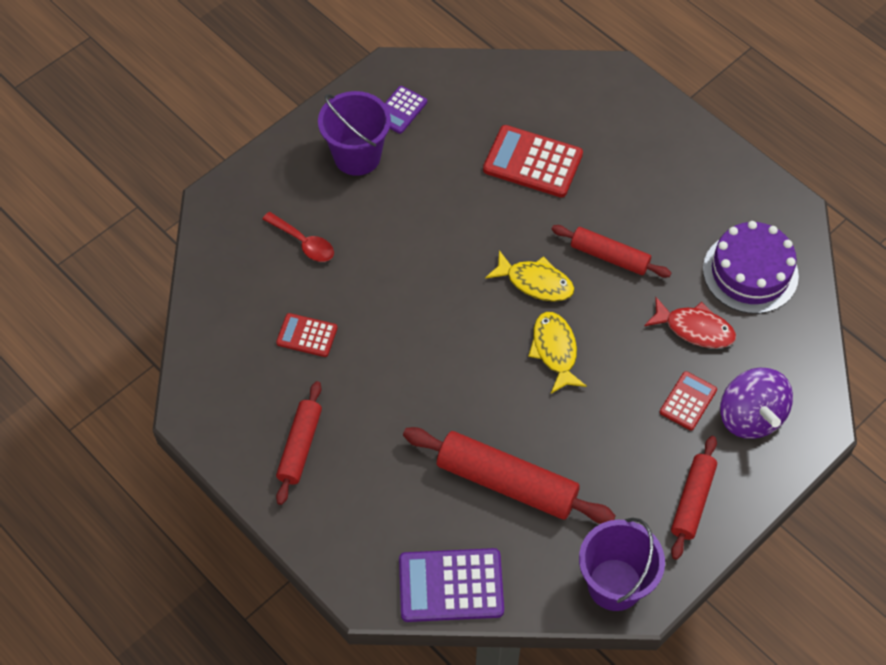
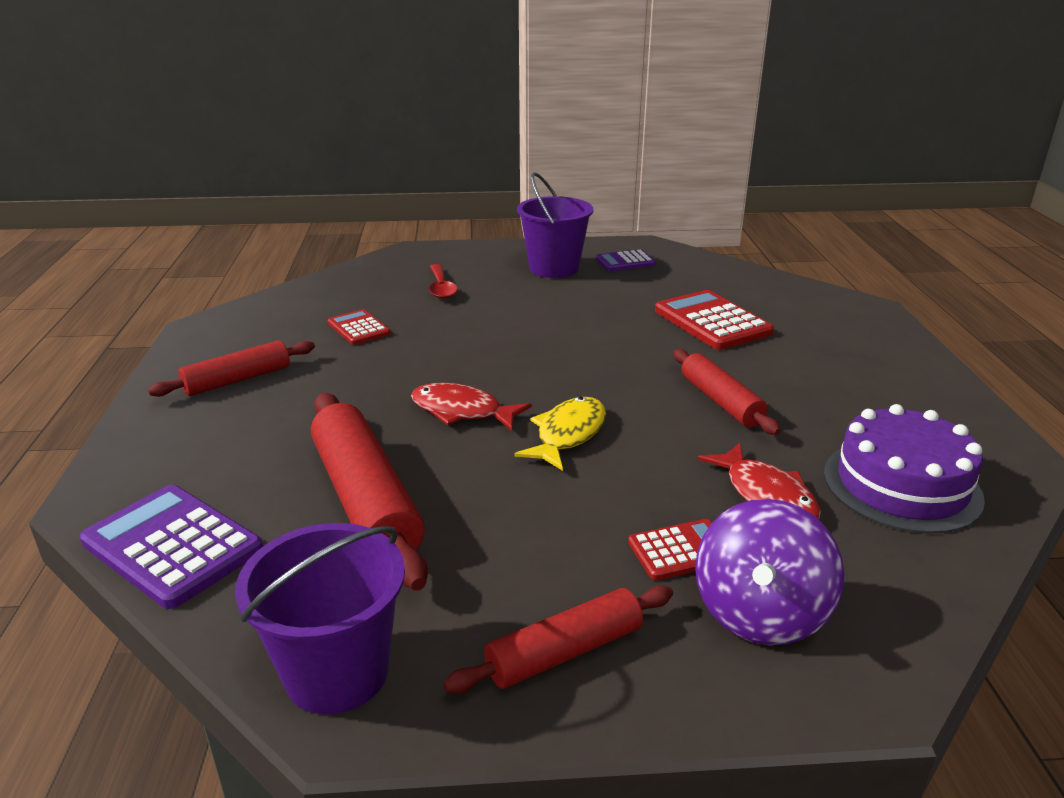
camera: 40 degrees right, 30 degrees down
yellow fish [485,250,574,302] -> none
none -> red fish [411,383,532,431]

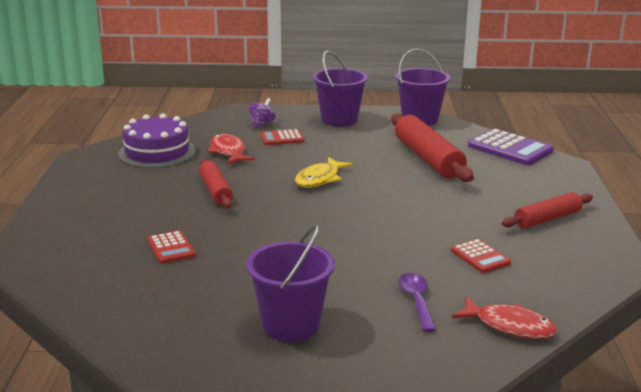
camera: 175 degrees left, 5 degrees down
red fish [411,383,532,431] -> red fish moved to [452,297,557,339]
red spoon [429,264,458,299] -> purple spoon [398,273,436,332]
red rolling pin [443,586,673,694] -> purple bucket [313,50,368,127]
purple calculator [596,249,656,271] -> none
red calculator [655,290,774,350] -> red calculator [147,231,195,263], size x0.58
purple spinning top [695,499,844,645] -> purple spinning top [249,98,276,127], size x0.54

